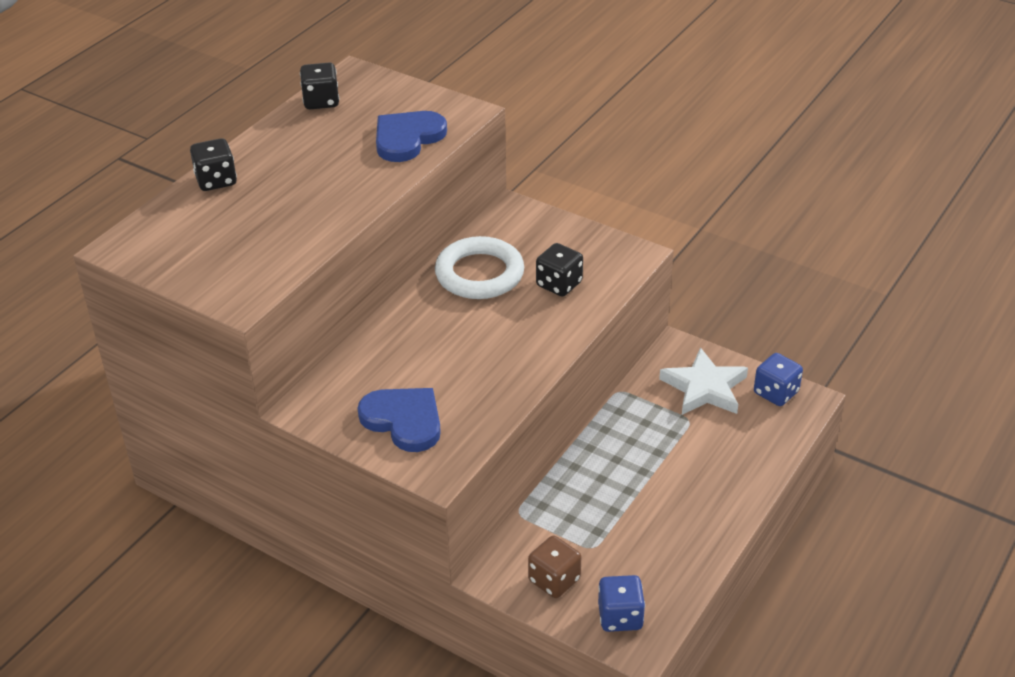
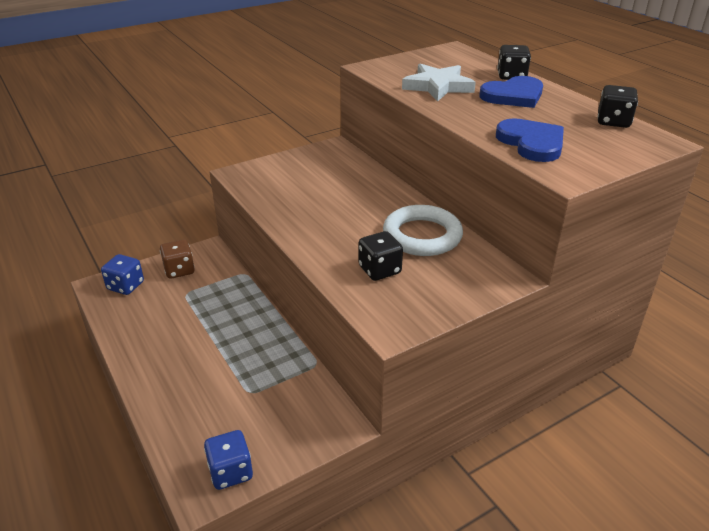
camera: 115 degrees right, 5 degrees down
blue heart [357,388,441,452] -> blue heart moved to [479,76,543,108]
white star [659,347,748,415] -> white star moved to [402,64,476,101]

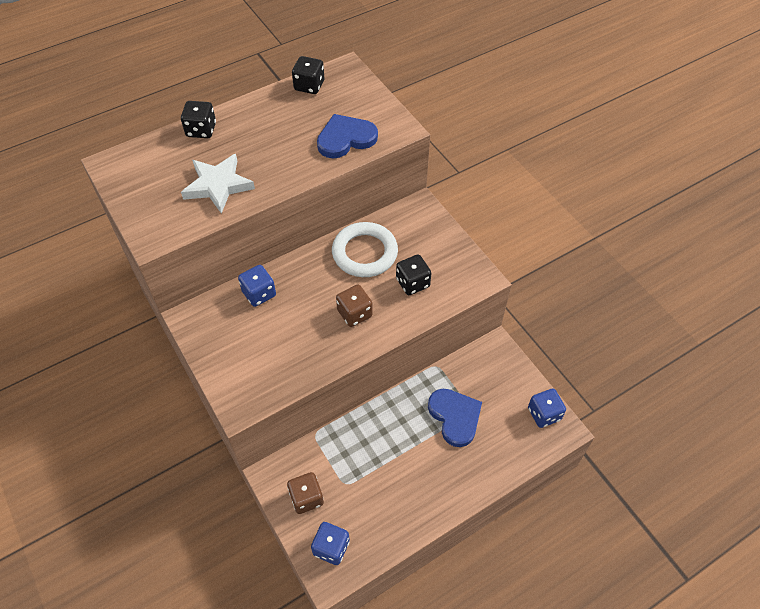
camera: 90 degrees left, 20 degrees up
blue heart [479,76,543,108] -> blue heart moved to [428,389,482,447]
none -> blue dice [238,265,276,307]
none -> brown dice [336,285,373,327]

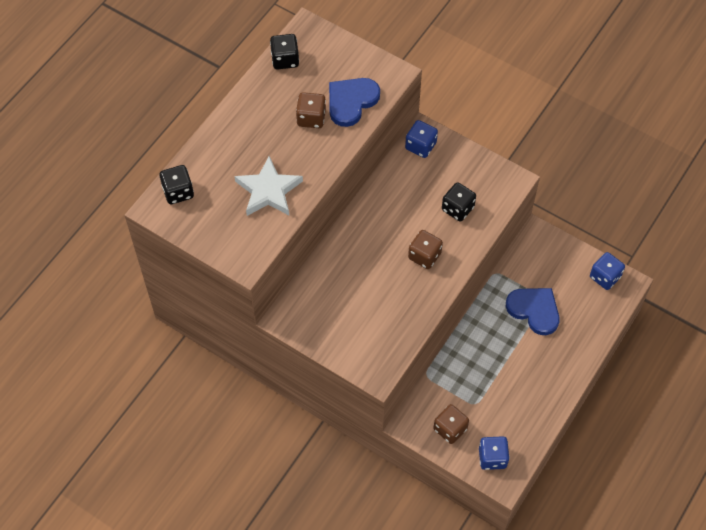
camera: 25 degrees left, 5 degrees up
black dice [181,101,216,138] -> black dice moved to [159,165,194,204]
blue dice [238,265,276,307] -> blue dice moved to [405,120,438,158]
white ring [332,222,398,277] -> none
none -> brown dice [296,92,326,128]

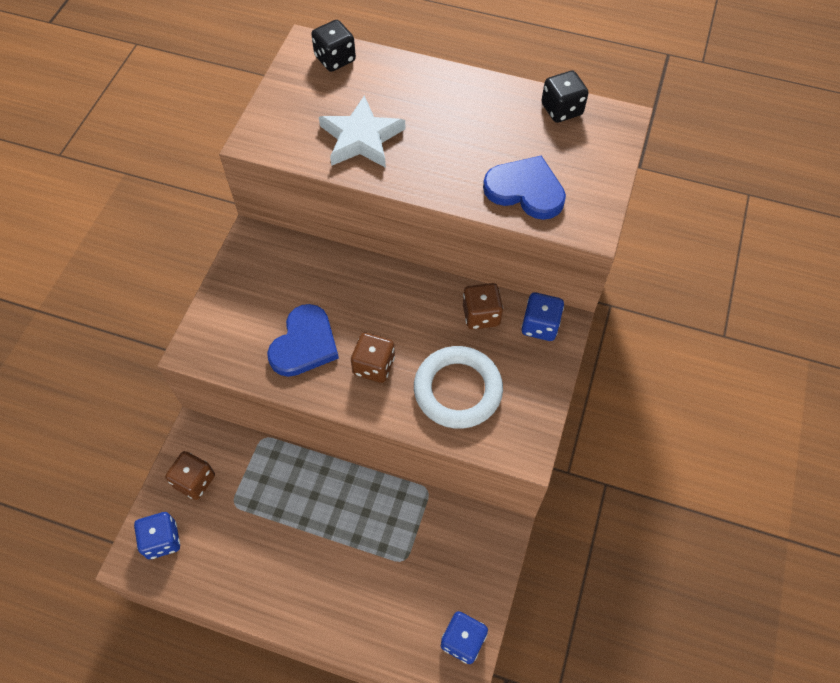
camera: 75 degrees right, 0 degrees up
brown dice [296,92,326,128] -> brown dice moved to [463,283,503,330]
black dice [442,182,476,222] -> white ring [414,346,503,429]
blue heart [506,288,560,335] -> blue heart moved to [267,304,339,377]

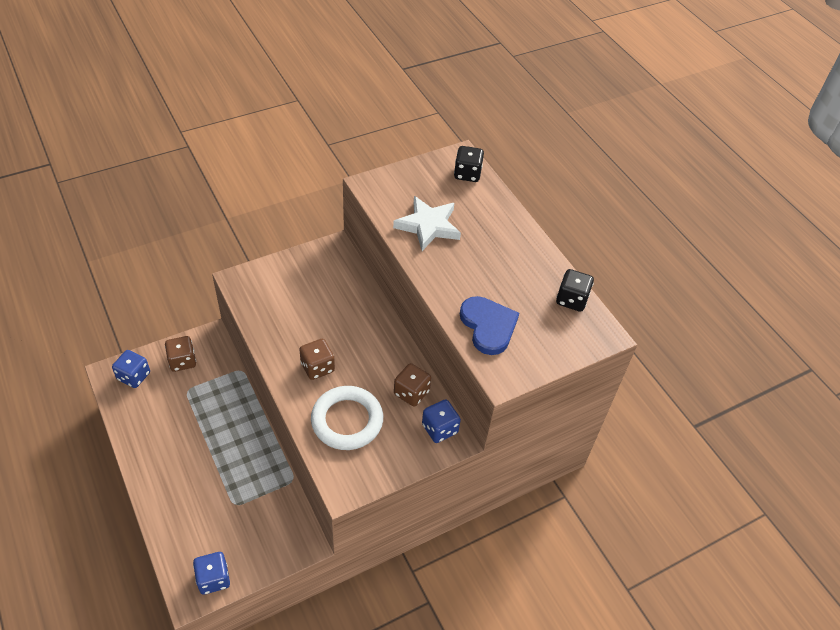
camera: 40 degrees right, 10 degrees down
blue heart [267,304,339,377] -> none

